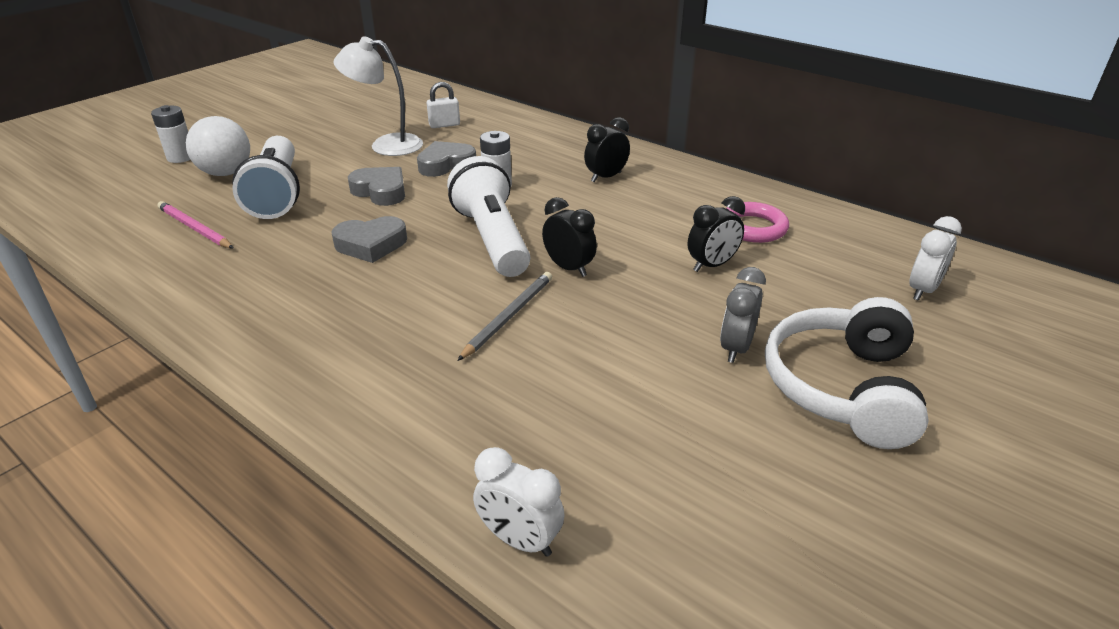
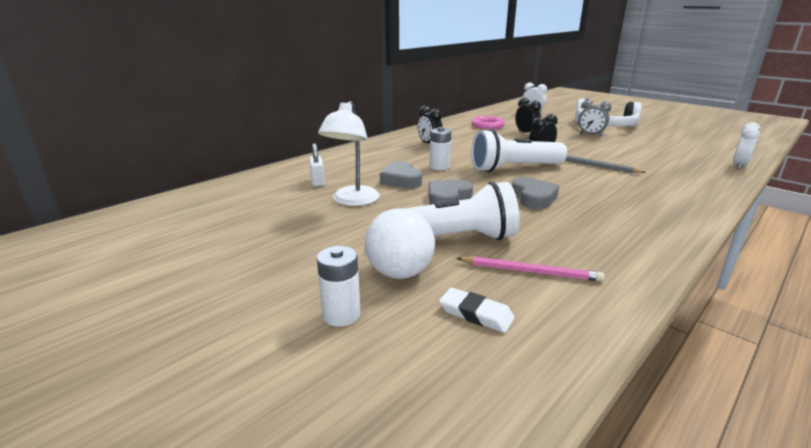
camera: 85 degrees left, 10 degrees down
pink pencil [157,201,234,249] -> pink pencil turned 120 degrees counterclockwise [456,256,604,282]
none -> white eraser [439,287,515,333]

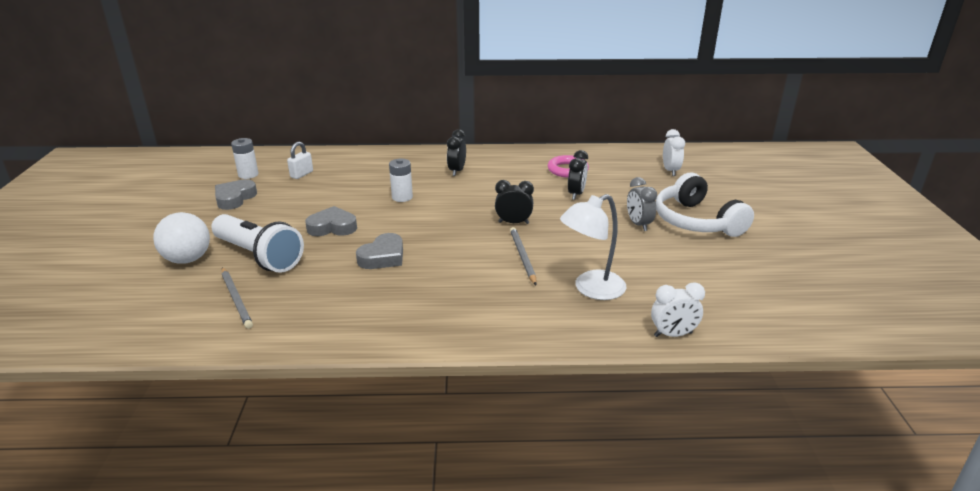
camera: 45 degrees right, 5 degrees up
white battery [317,246,361,327] -> white battery moved to [231,138,258,179]
white lamp [318,101,380,206] -> white lamp moved to [560,194,626,300]
grey heart [380,161,422,189] -> grey heart moved to [215,179,257,210]
white eraser [439,287,515,333] -> none
pink pencil [456,256,604,282] -> grey pencil [222,267,253,329]
white flashlight [471,129,567,172] -> none

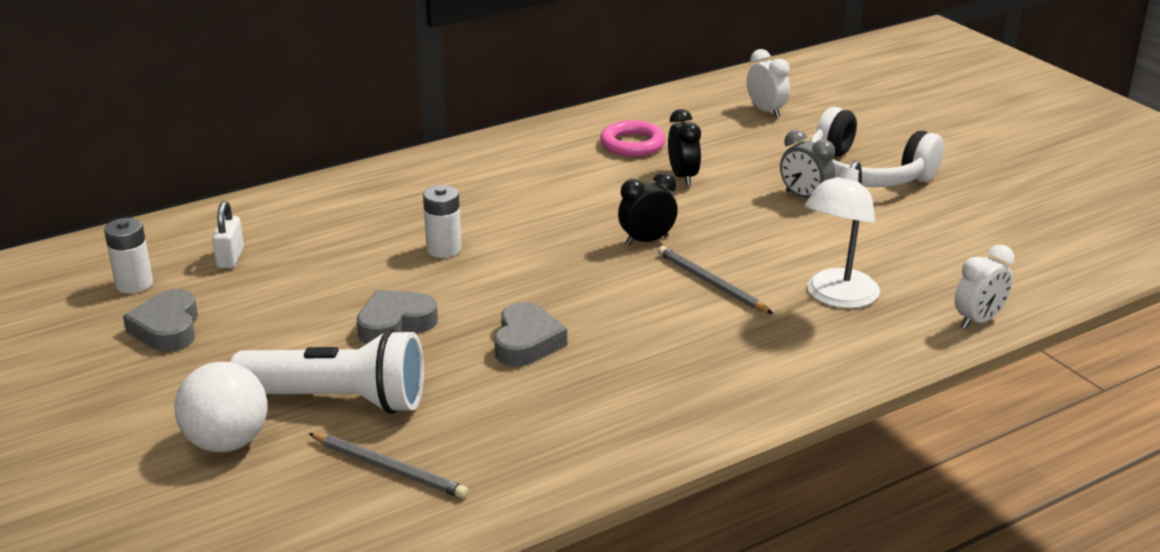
camera: 30 degrees left, 0 degrees up
black clock [447,129,466,176] -> none

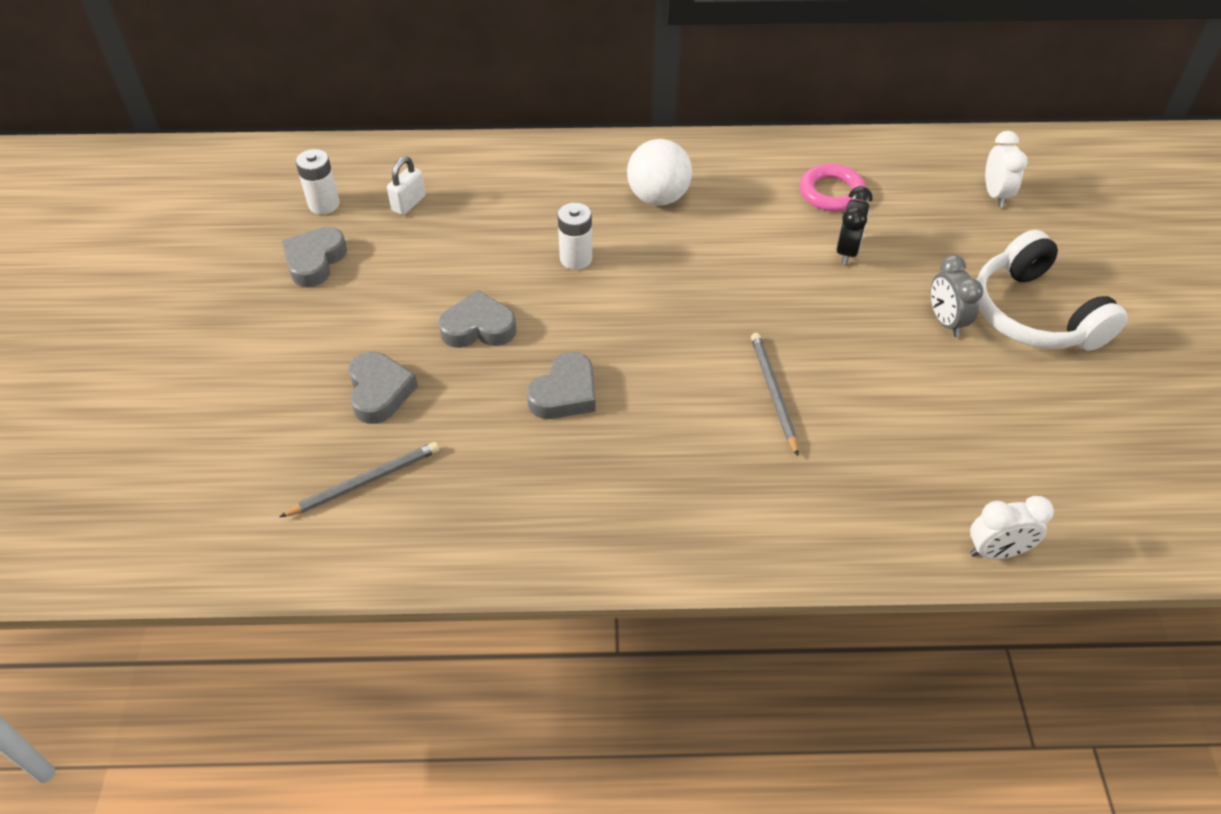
camera: 30 degrees right, 20 degrees up
white ball [174,362,268,452] -> white ball moved to [627,139,692,206]
white flashlight [230,329,424,414] -> grey heart [348,352,418,424]
grey pencil [308,433,468,499] -> grey pencil turned 90 degrees counterclockwise [280,442,439,517]
black clock [618,172,678,246] -> none
white lamp [805,161,880,309] -> none

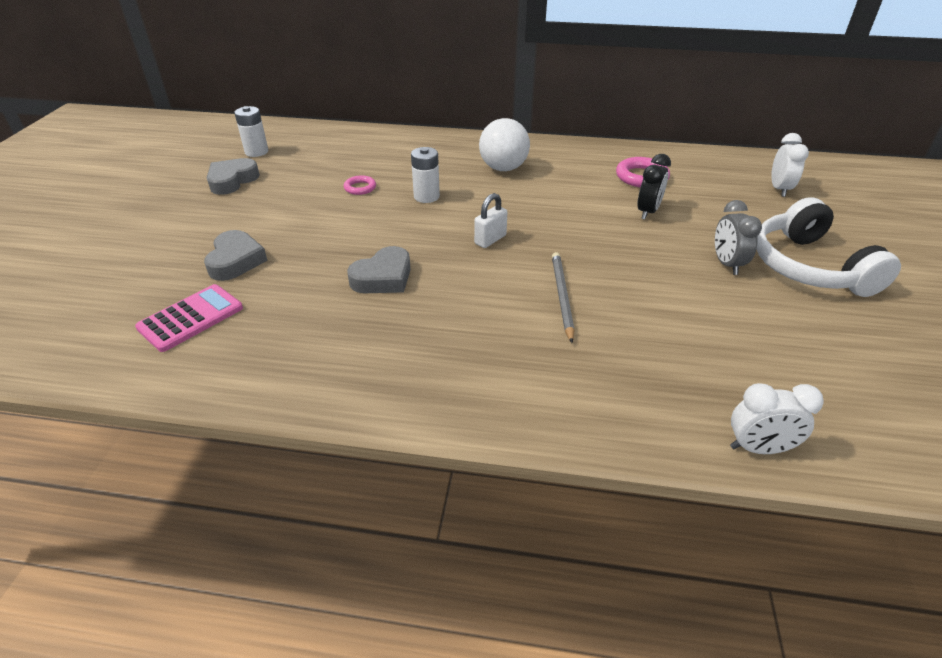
camera: 10 degrees right, 10 degrees down
grey pencil [280,442,439,517] -> pink calculator [135,284,243,352]
white padlock [387,157,426,215] -> white padlock moved to [474,193,507,248]
grey heart [438,290,517,348] -> none
none -> pink ring [344,175,376,195]

